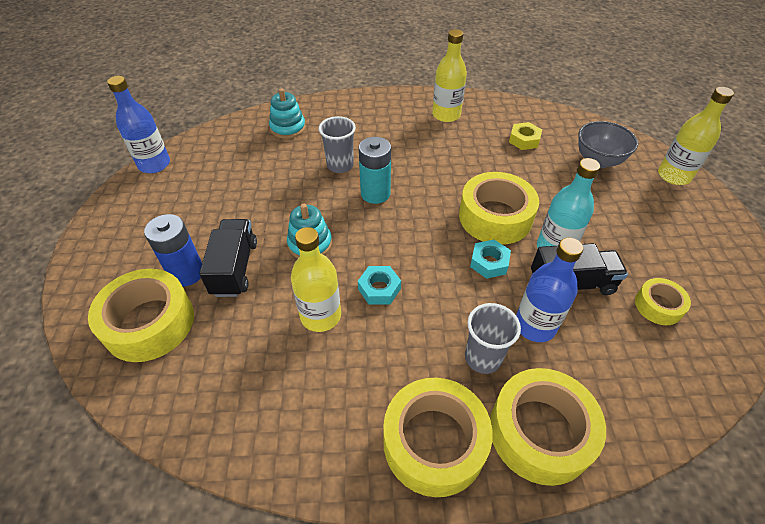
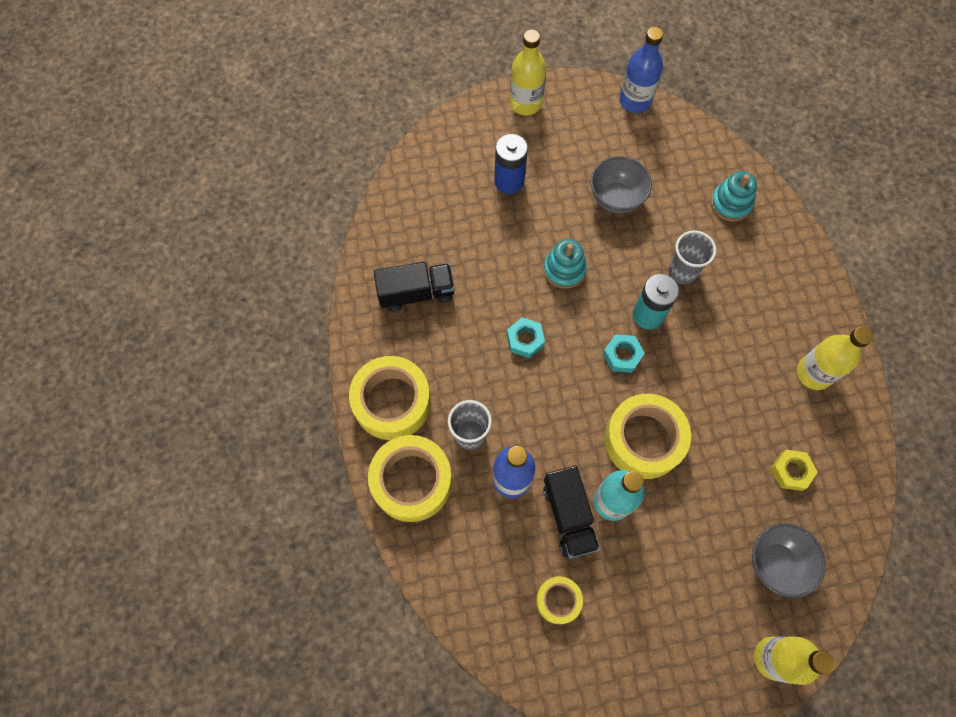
camera: 80 degrees right, 20 degrees up
yellow tape [88,269,194,362] -> none
black truck [199,219,257,297] -> black truck moved to [374,262,455,312]
yellow bottle [291,227,341,332] -> yellow bottle moved to [510,29,546,115]
turquoise nut [470,240,511,279] -> turquoise nut moved to [603,334,645,373]
none -> grey bowl [590,156,652,214]

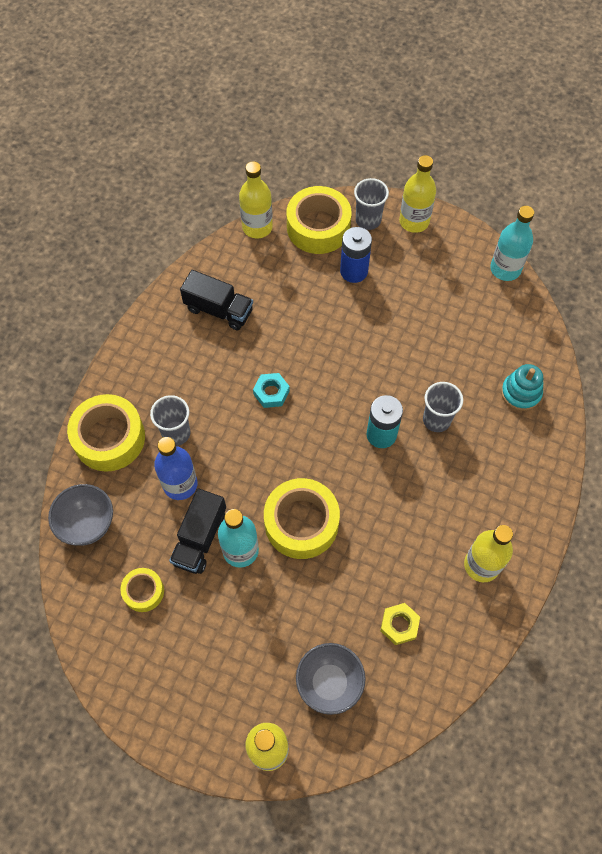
camera: 35 degrees right, 5 degrees down
yellow tape [349,356,431,440] -> yellow tape moved to [287,186,352,254]
turquoise stacking toy [544,239,587,289] -> none
grey bowl [590,156,652,214] -> grey bowl moved to [48,484,113,546]
turquoise nut [603,334,645,373] -> none
blue bottle [619,27,663,113] -> turquoise bottle [490,206,534,281]
none -> yellow bottle [239,161,273,238]
none -> grey cup [354,178,389,230]

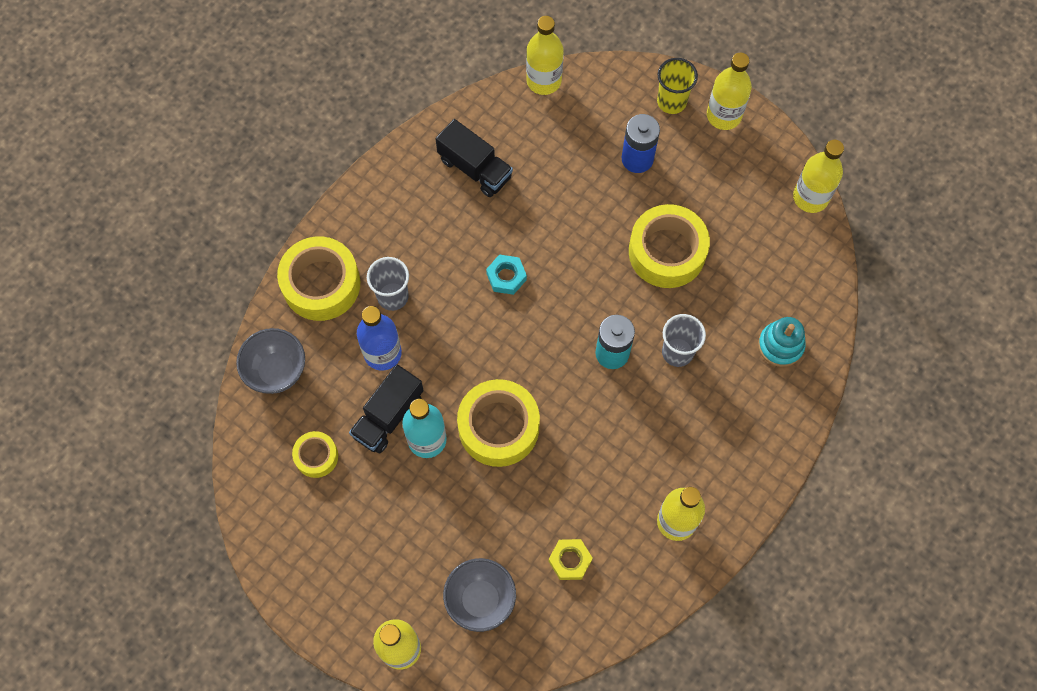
camera: 15 degrees right, 5 degrees up
yellow tape [287,186,352,254] -> yellow tape moved to [629,204,710,288]
grey cup [354,178,389,230] -> yellow cup [657,58,698,114]
turquoise bottle [490,206,534,281] -> yellow bottle [793,140,844,213]

